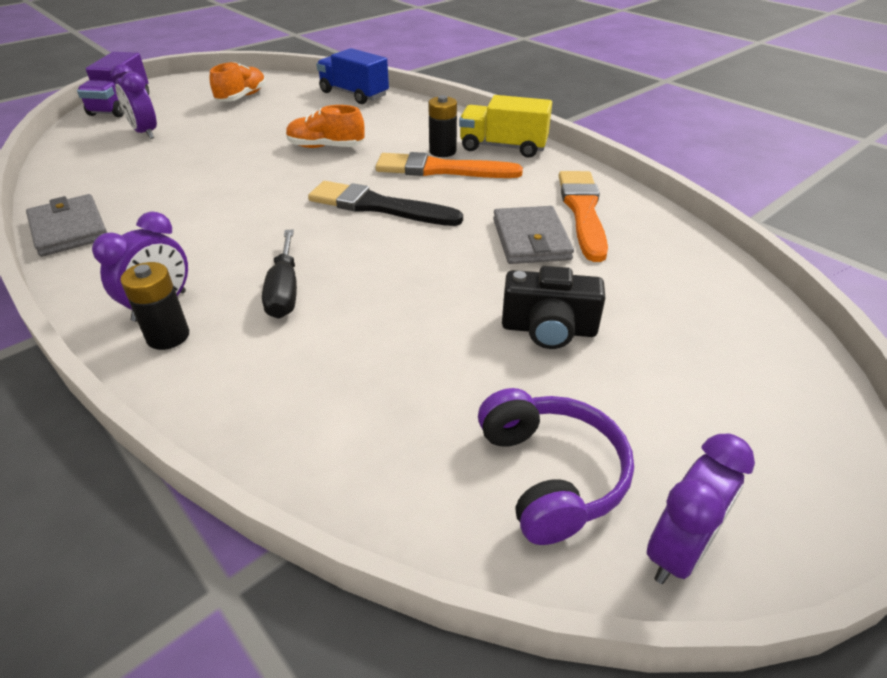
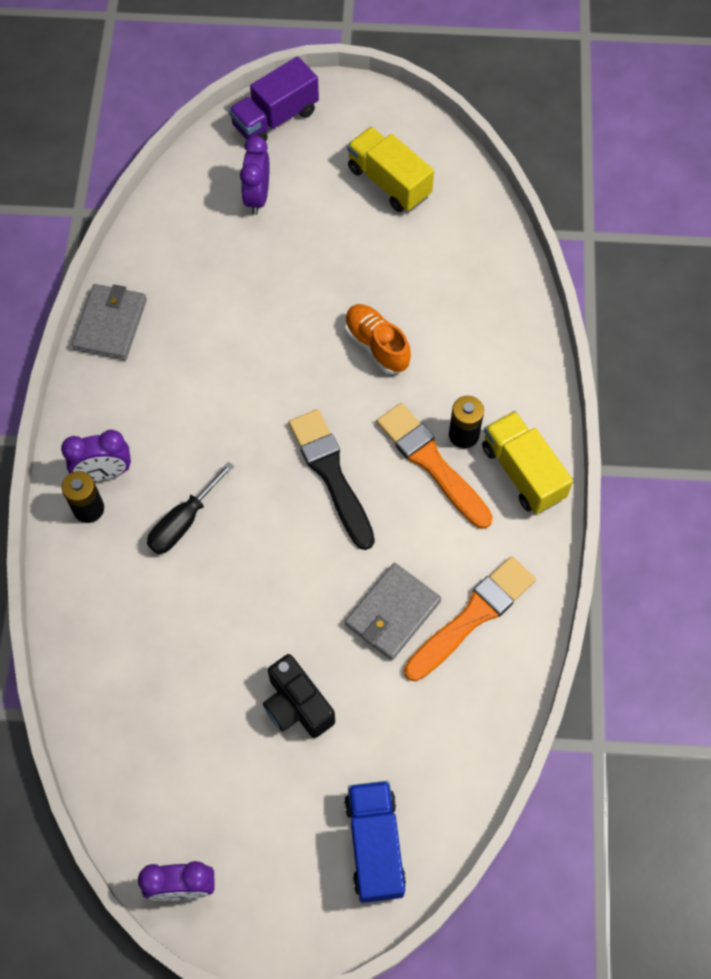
camera: 45 degrees right, 25 degrees up
orange shoe [210,62,266,102] -> yellow truck [347,127,434,212]
blue truck [316,48,389,104] -> blue truck moved to [344,781,406,903]
purple headphones [478,388,634,545] -> none

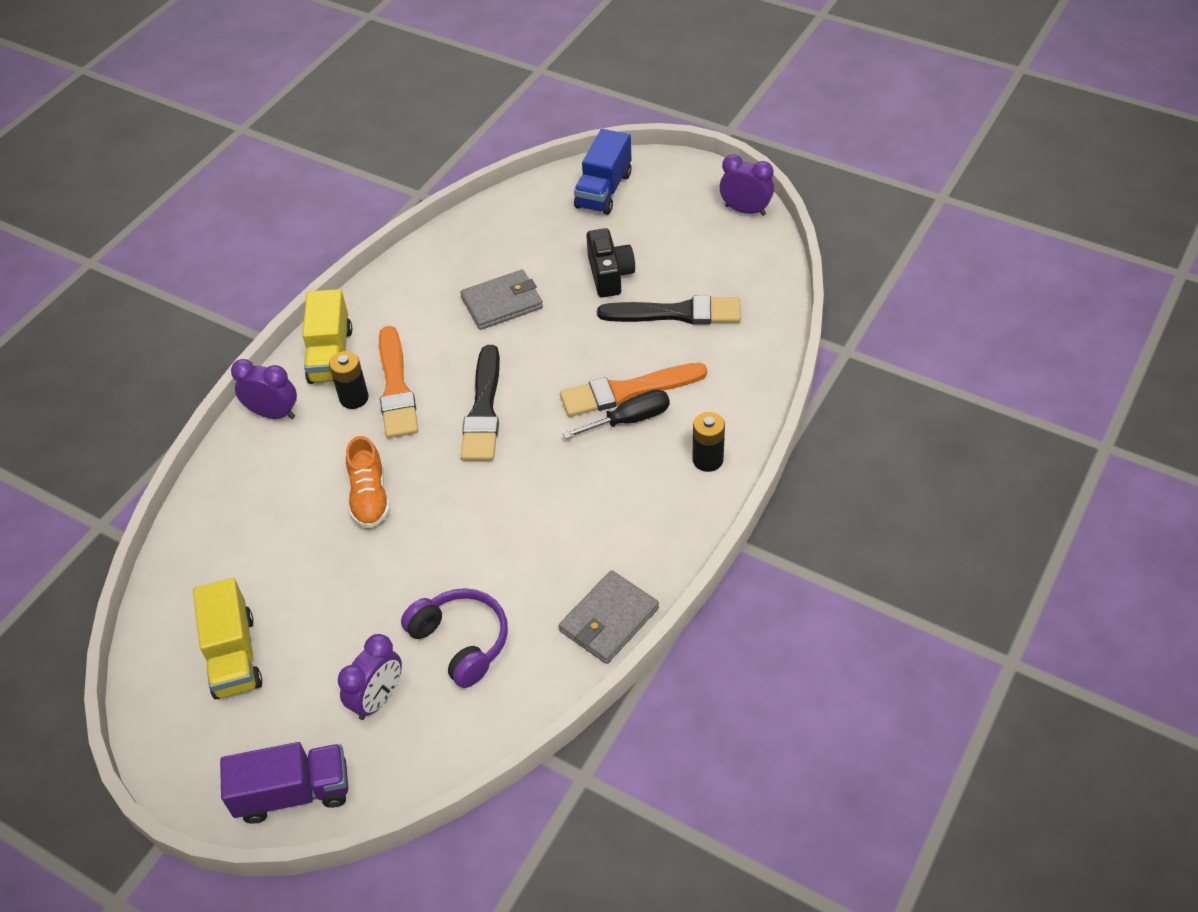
camera: 150 degrees left, 15 degrees down
purple clock [61,430,131,481] -> purple clock moved to [231,359,297,419]
orange brush [404,556,536,681] -> orange brush moved to [560,363,707,417]
none -> purple headphones [401,588,508,688]
none -> black brush [597,295,741,325]

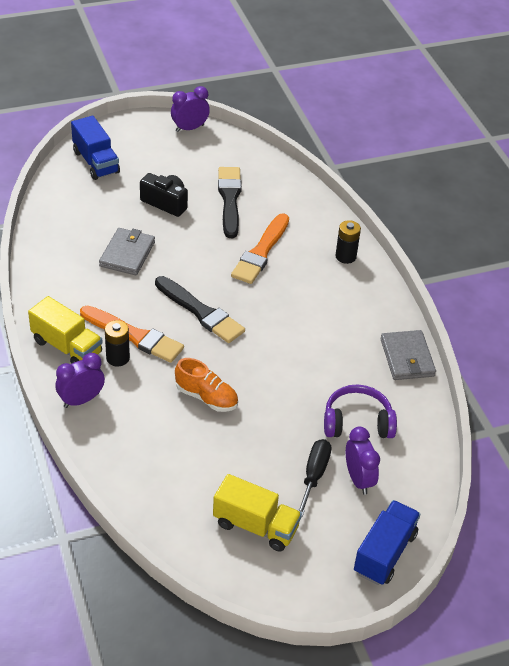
camera: 55 degrees left, 5 degrees down
purple truck [220,742,348,824] -> blue truck [354,500,421,585]
black screwdriver [563,389,670,439] -> black screwdriver moved to [298,439,331,517]
black brush [597,295,741,325] -> black brush turned 45 degrees counterclockwise [218,167,242,238]

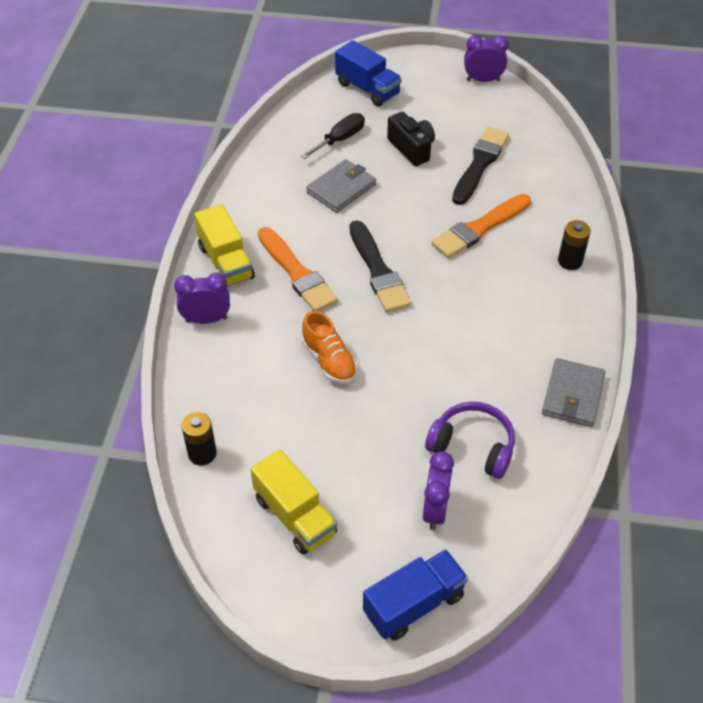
camera: 30 degrees right, 5 degrees up
blue truck [71,116,120,180] -> blue truck turned 45 degrees counterclockwise [335,40,402,107]
black battery [105,320,130,367] -> black battery moved to [181,412,217,465]
black screwdriver [298,439,331,517] -> black screwdriver moved to [301,113,365,159]

